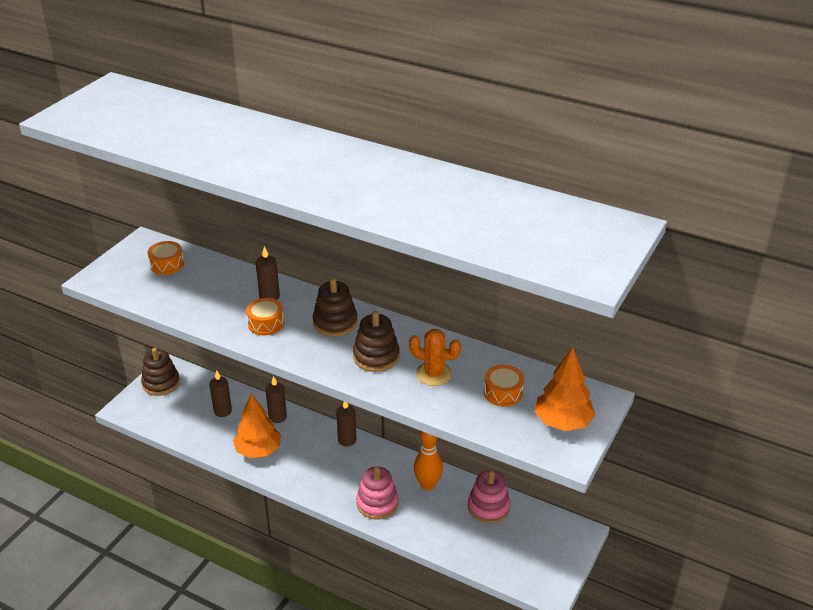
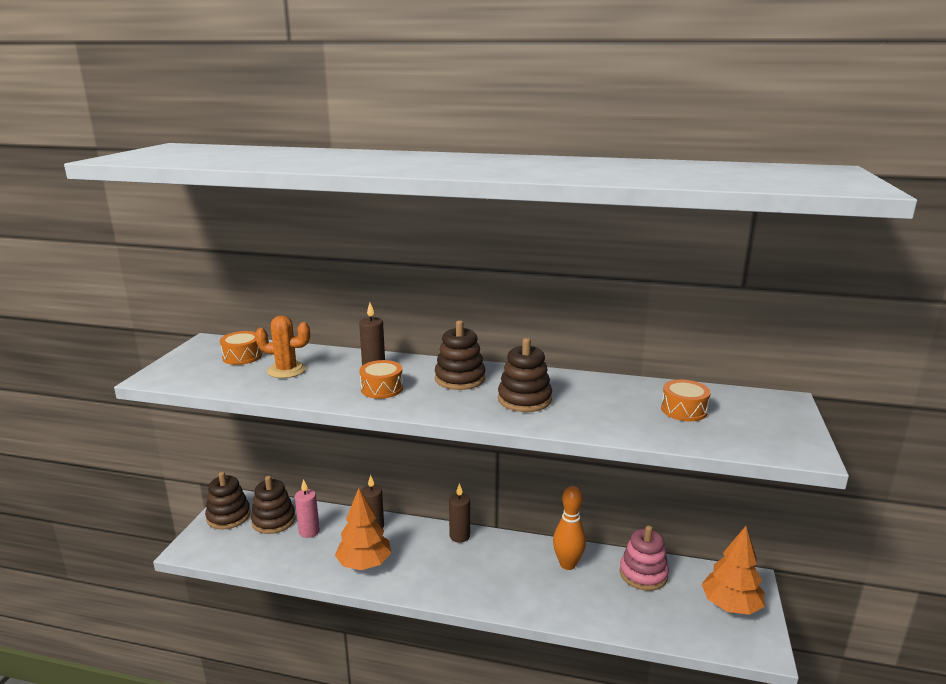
camera: 15 degrees left, 15 degrees down
brown candle [209,370,232,417] -> pink candle [295,479,320,538]
pink stacking toy [356,466,399,520] -> none
orange cactus [409,329,461,386] -> orange cactus moved to [255,315,310,378]
orange tree [534,348,595,431] -> orange tree moved to [702,526,765,615]
none -> brown stacking toy [251,476,296,534]

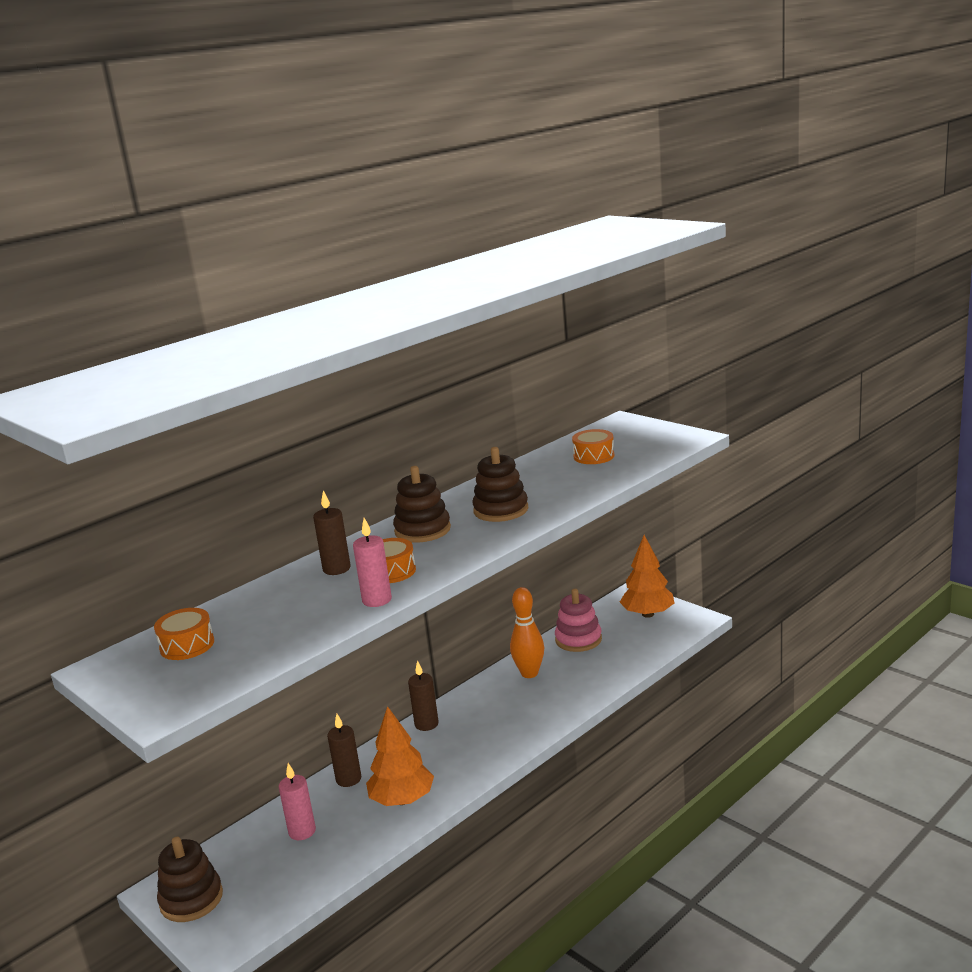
camera: 55 degrees left, 0 degrees up
brown stacking toy [251,476,296,534] -> none
orange cactus [255,315,310,378] -> none
none -> pink candle [353,518,392,607]

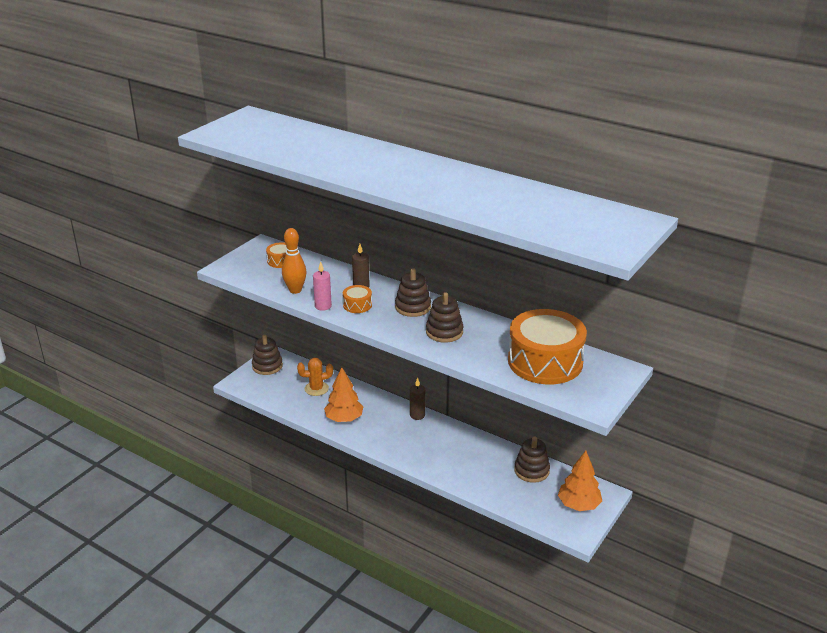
camera: 75 degrees right, 10 degrees up
pink candle [279,763,316,840] -> orange cactus [297,358,333,396]
brown candle [327,714,361,787] -> none
orange bowling pin [510,587,544,678] -> orange bowling pin moved to [282,228,306,294]
pink stacking toy [555,589,602,652] -> brown stacking toy [514,437,550,483]
orange drum [572,429,614,464] -> orange drum [508,309,587,384], size x2.36

